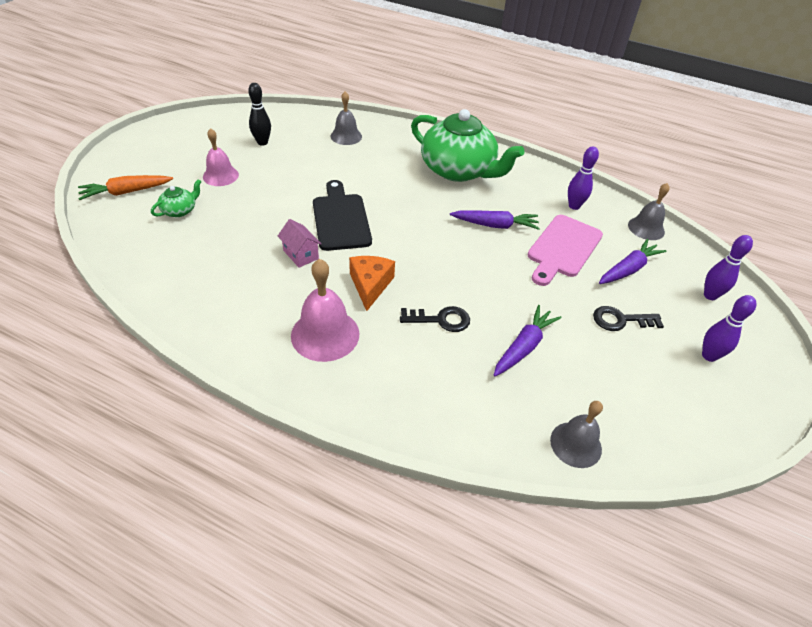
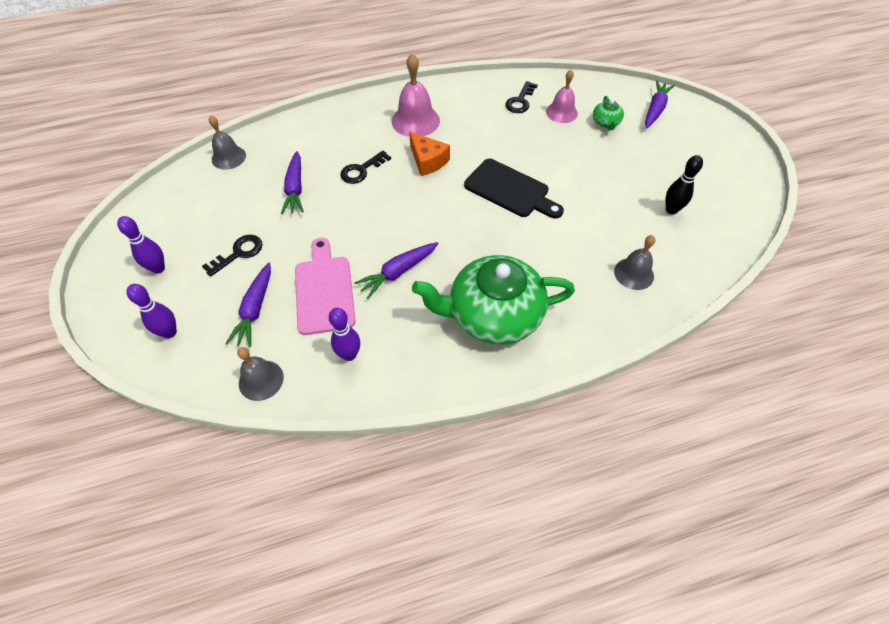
camera: 140 degrees right, 10 degrees up
orange carrot [78,175,173,200] -> purple carrot [645,80,675,129]
pink bell [203,128,239,186] -> pink bell moved to [546,70,578,123]
pink house [278,219,321,268] -> none
none -> black key [505,81,538,113]

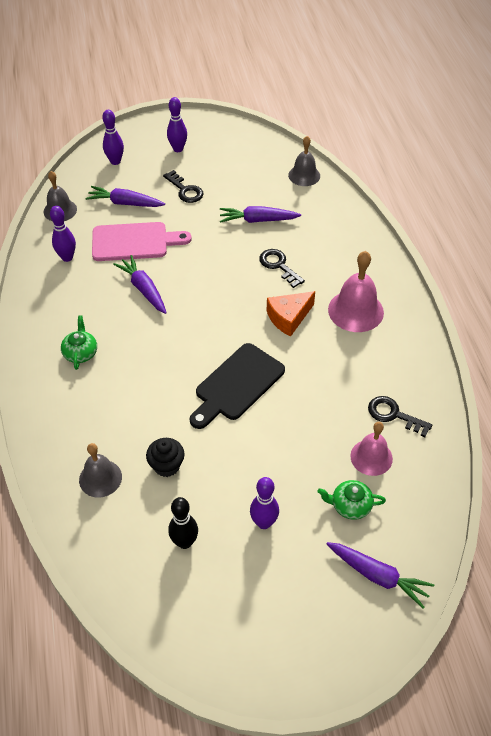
camera: 95 degrees right, 5 degrees down
green teapot [412,255,575,344] -> green teapot [61,315,97,370], size x0.41
none -> black cupcake [146,438,185,477]
none -> purple bowling pin [250,477,279,529]

